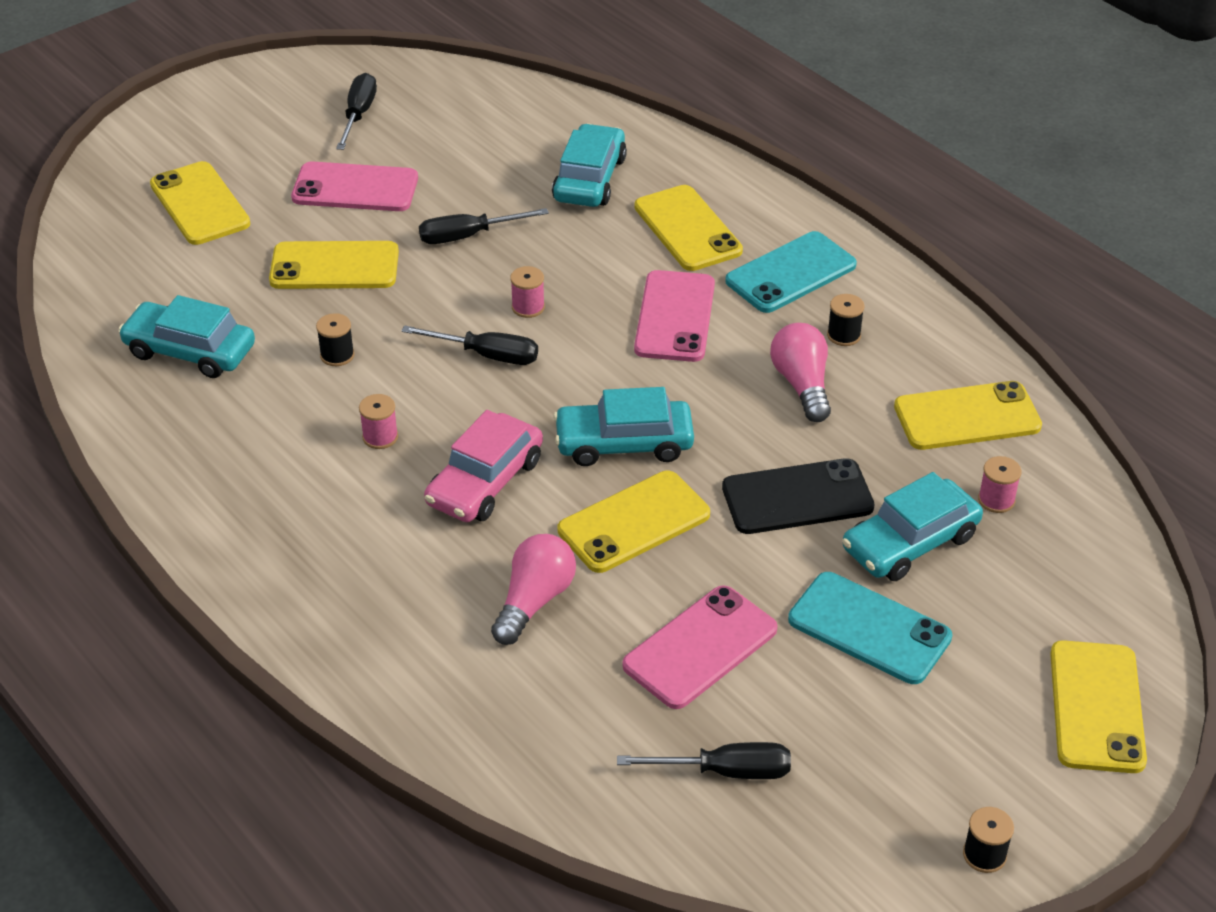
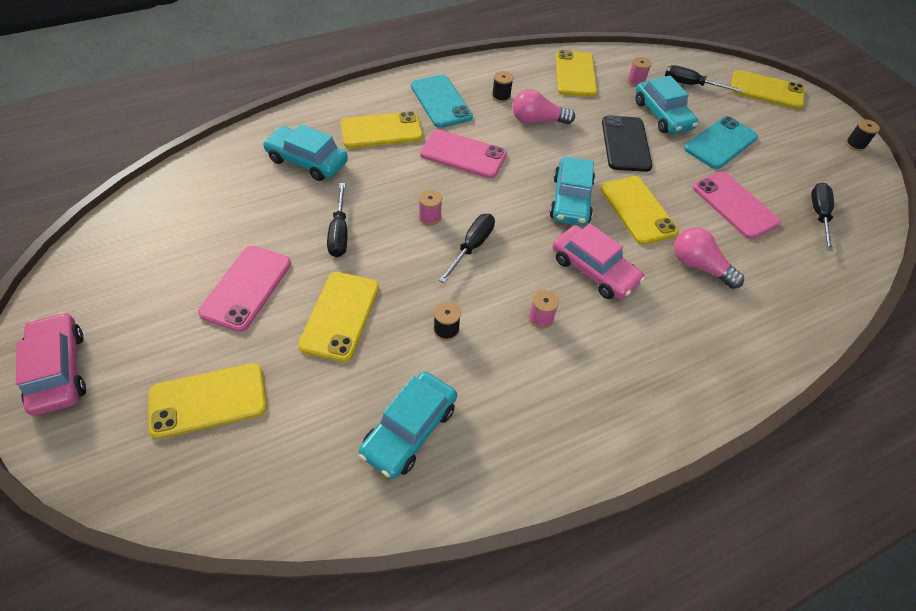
camera: 80 degrees left, 10 degrees up
black screwdriver [336,73,377,150] -> black screwdriver moved to [665,65,742,92]
none -> pink car [16,312,86,416]

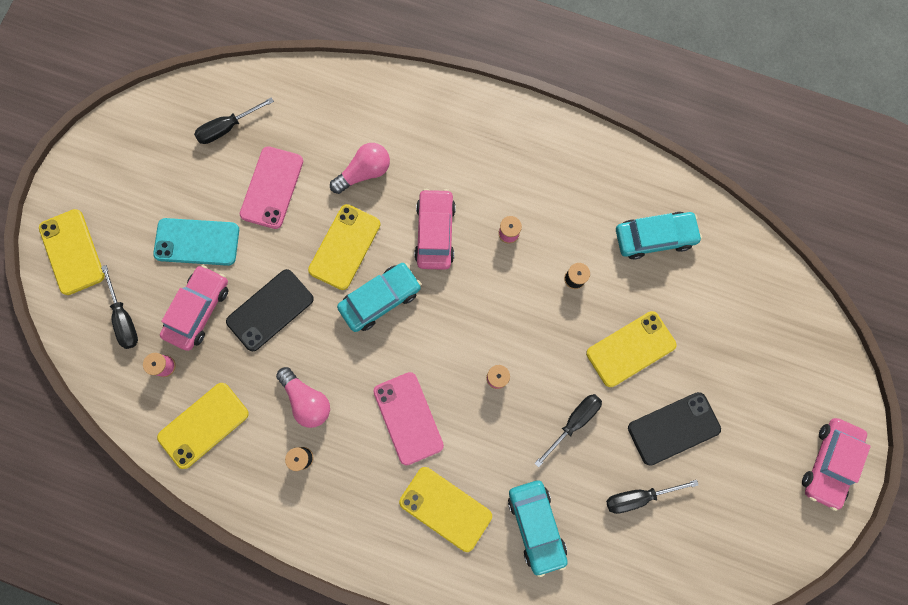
camera: 130 degrees left, 25 degrees up
yellow phone [148,363,267,439] -> none
pink phone [198,245,291,332] -> black phone [628,392,721,466]
turquoise phone [411,75,473,128] -> none
black screwdriver [439,214,495,283] -> black screwdriver moved to [606,480,698,514]
turquoise car [635,76,698,134] -> pink car [160,265,228,351]
pink light bulb [674,227,744,289] -> pink light bulb turned 120 degrees counterclockwise [330,143,390,194]
black spool [846,119,880,151] -> none

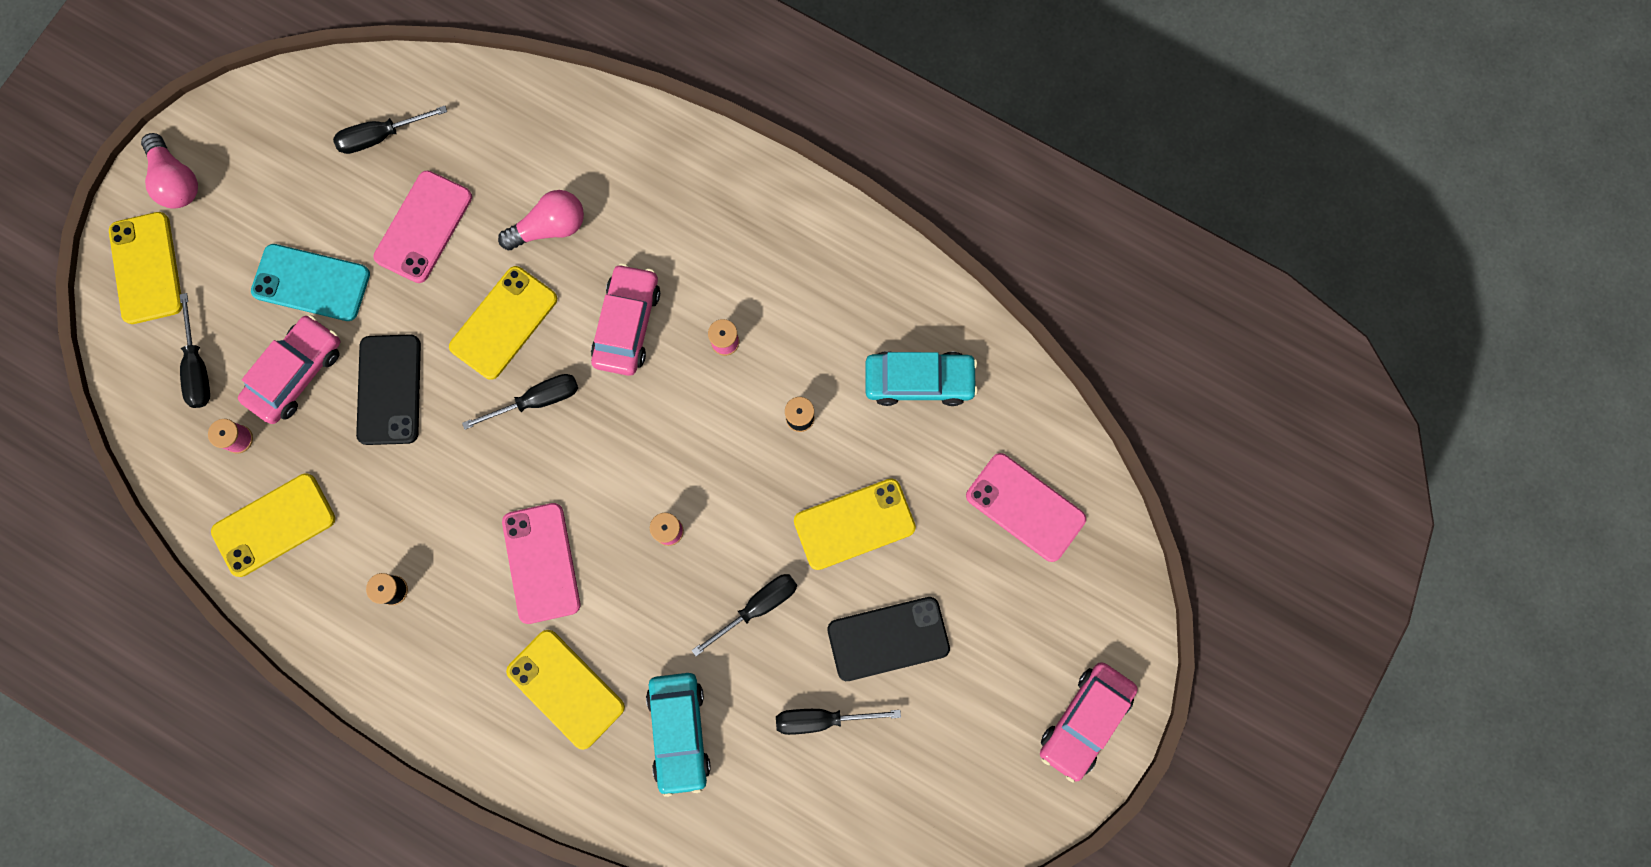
camera: 10 degrees right, 0 degrees up
black phone [226,269,314,351] -> black phone turned 60 degrees counterclockwise [356,334,421,445]
pink light bulb [276,367,330,428] -> pink light bulb moved to [141,133,198,208]
turquoise car [337,263,421,332] -> black screwdriver [462,374,578,430]
none -> pink phone [966,453,1086,562]

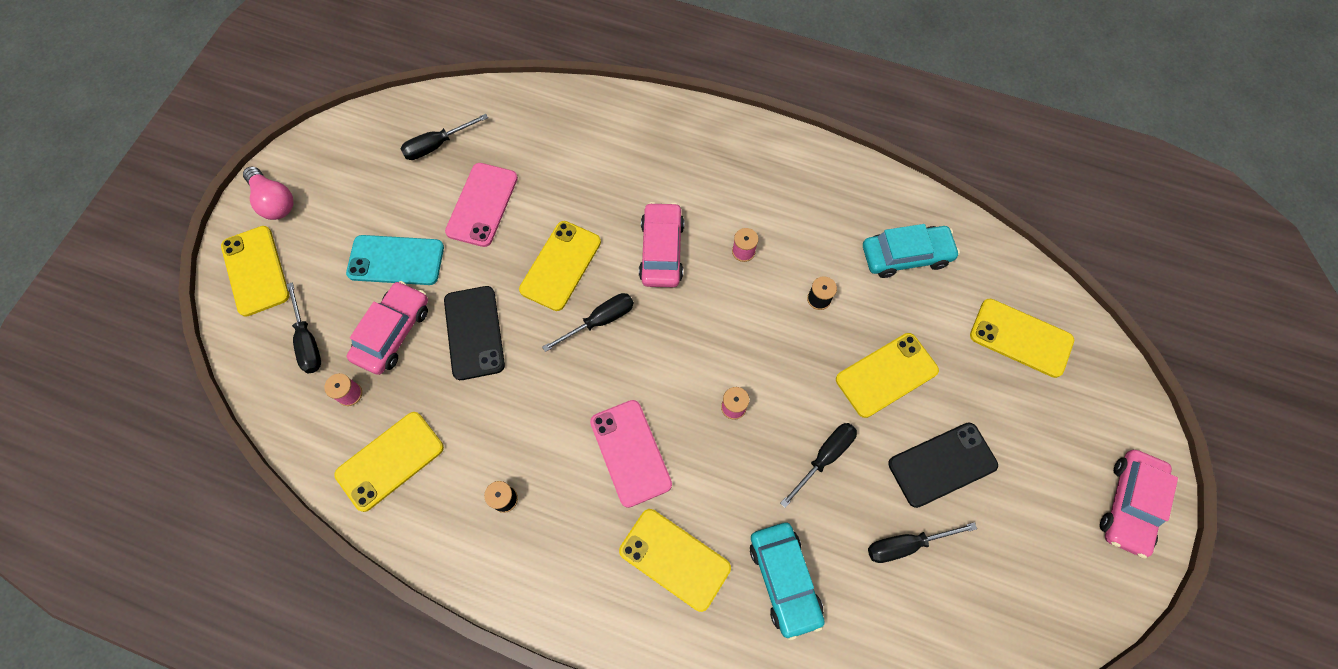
camera: 10 degrees left, 10 degrees down
pink light bulb [498,190,584,250] -> none
pink phone [966,453,1086,562] -> yellow phone [970,299,1074,378]

